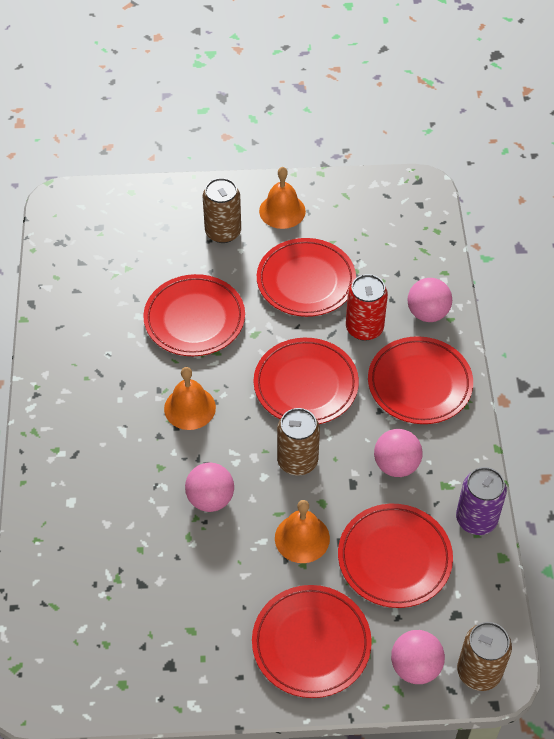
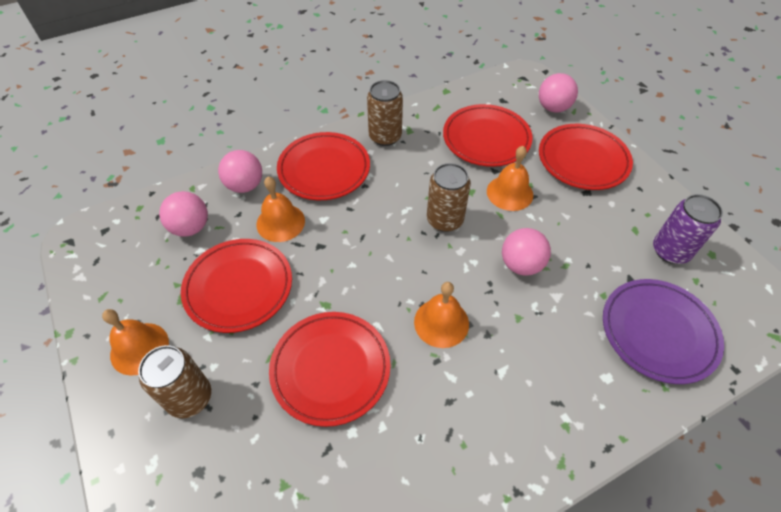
camera: 115 degrees left, 0 degrees up
red plate [254,338,359,424] -> none
red can [346,274,388,341] -> orange bell [256,177,305,242]
pink ball [374,429,423,477] -> pink ball moved to [159,191,208,237]
purple can [456,467,507,535] -> purple can moved to [653,194,723,264]
brown can [457,622,512,691] -> brown can moved to [367,80,403,146]
none -> purple plate [603,279,724,384]

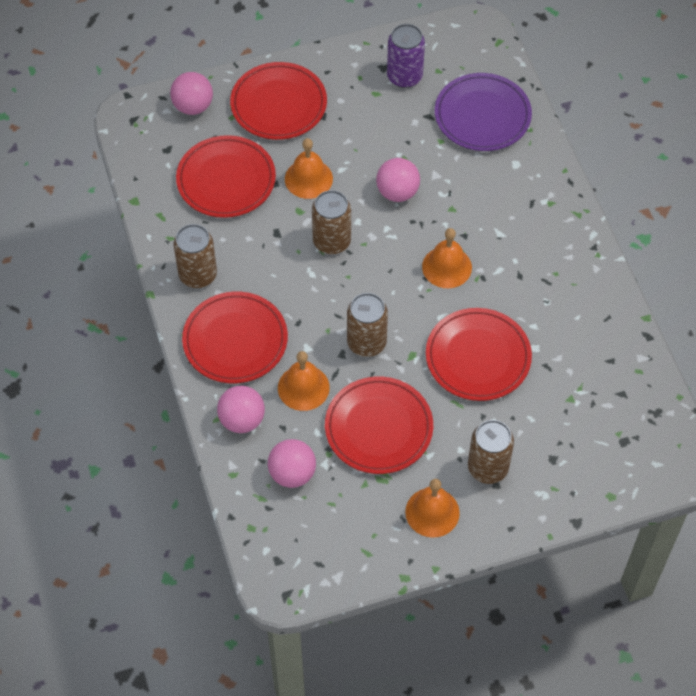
camera: 80 degrees left, 5 degrees up
none -> brown can [347,293,388,357]

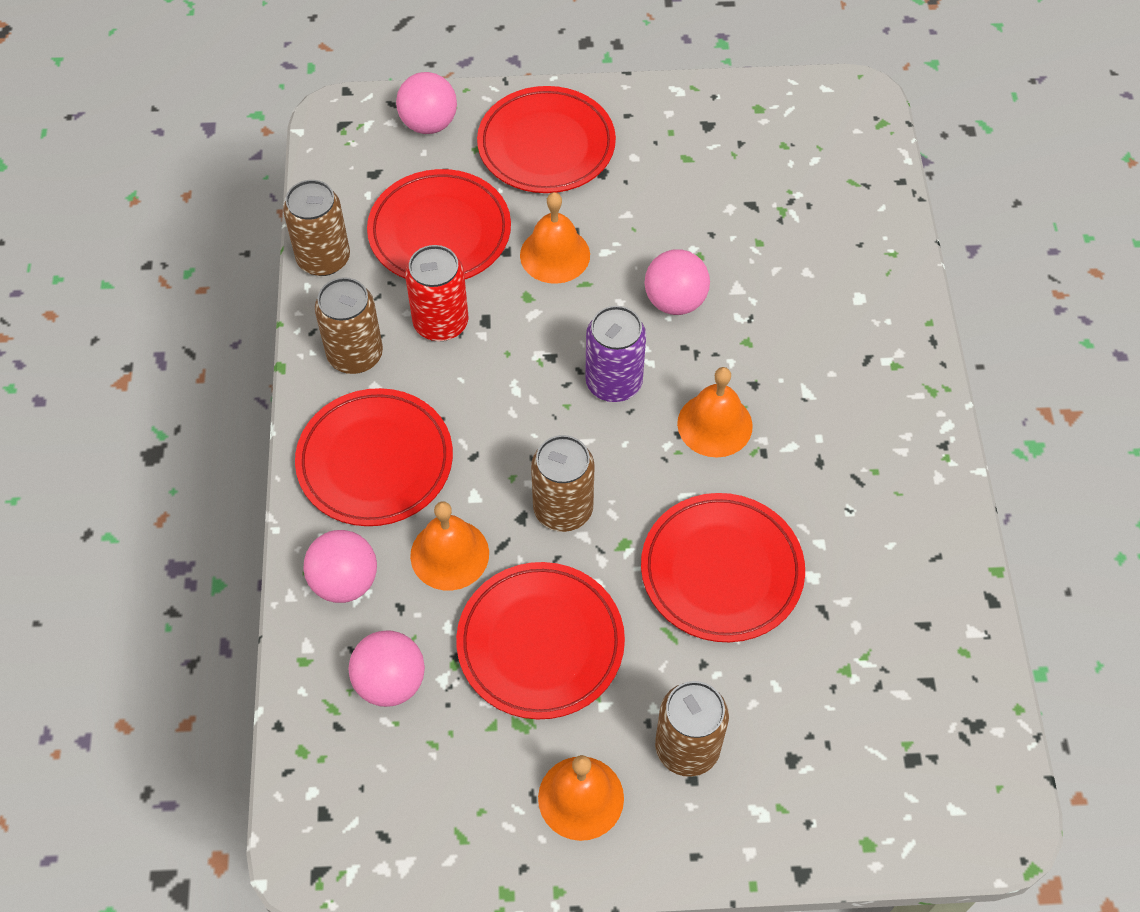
camera: 15 degrees right, 0 degrees up
brown can [312,190,351,254] -> brown can moved to [283,180,350,276]
purple can [387,24,425,88] -> purple can moved to [585,306,646,402]
purple plate [435,73,532,151] -> none
none -> red can [405,245,469,341]

